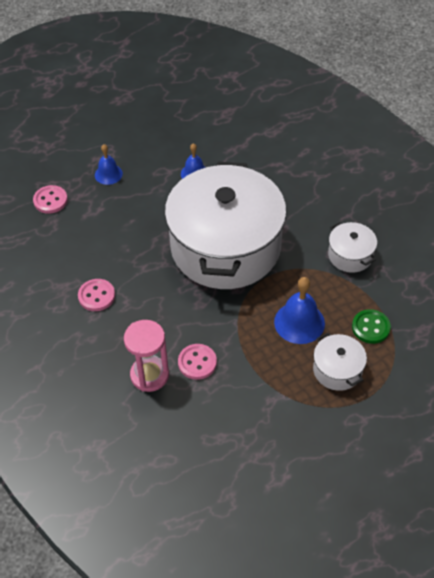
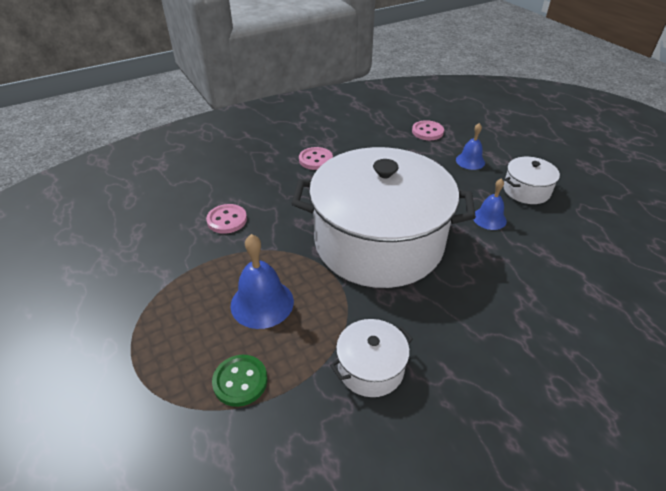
camera: 90 degrees right, 10 degrees down
pink hourglass [124,320,169,392] -> none
white pot [313,333,367,391] -> white pot moved to [503,157,560,204]

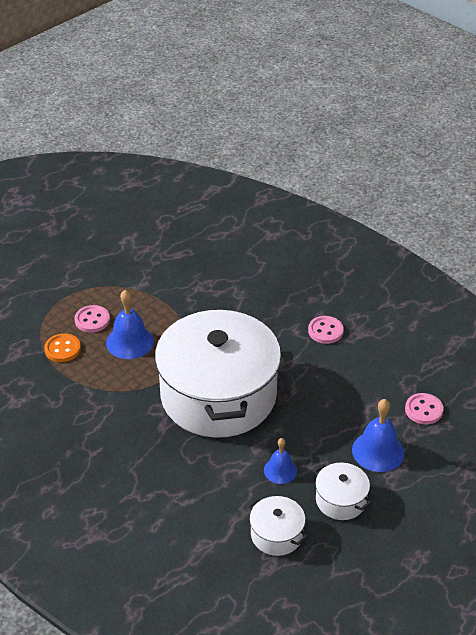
camera: 75 degrees right, 0 degrees up
pink button [206,204,247,234] -> pink button moved to [75,305,110,333]
green button [212,355,268,407] -> orange button [44,333,81,362]
white pot [330,319,413,397] -> white pot moved to [248,496,308,556]
blue bell [456,123,485,170] -> blue bell [352,399,405,472], size x1.58

